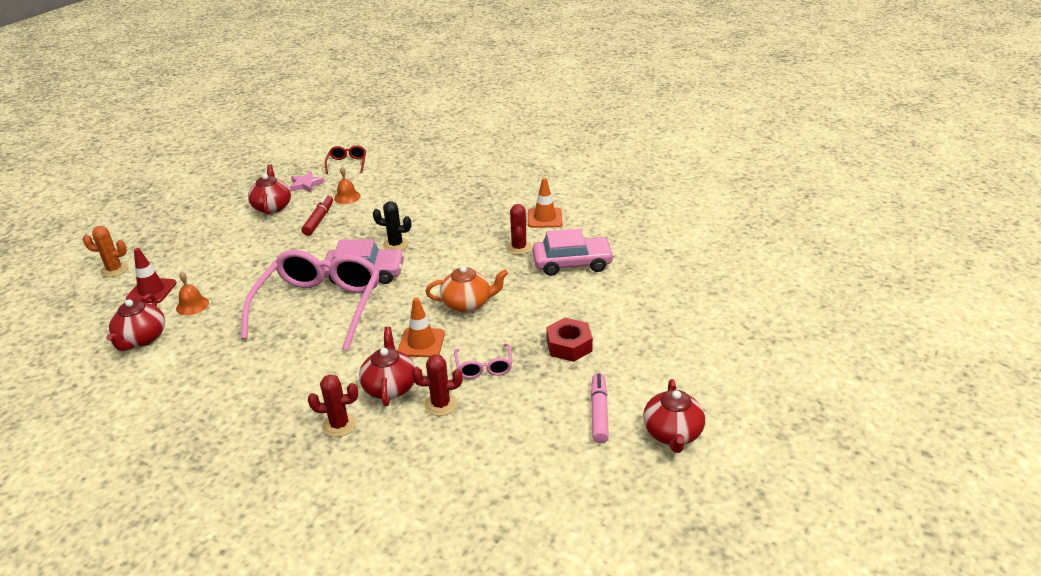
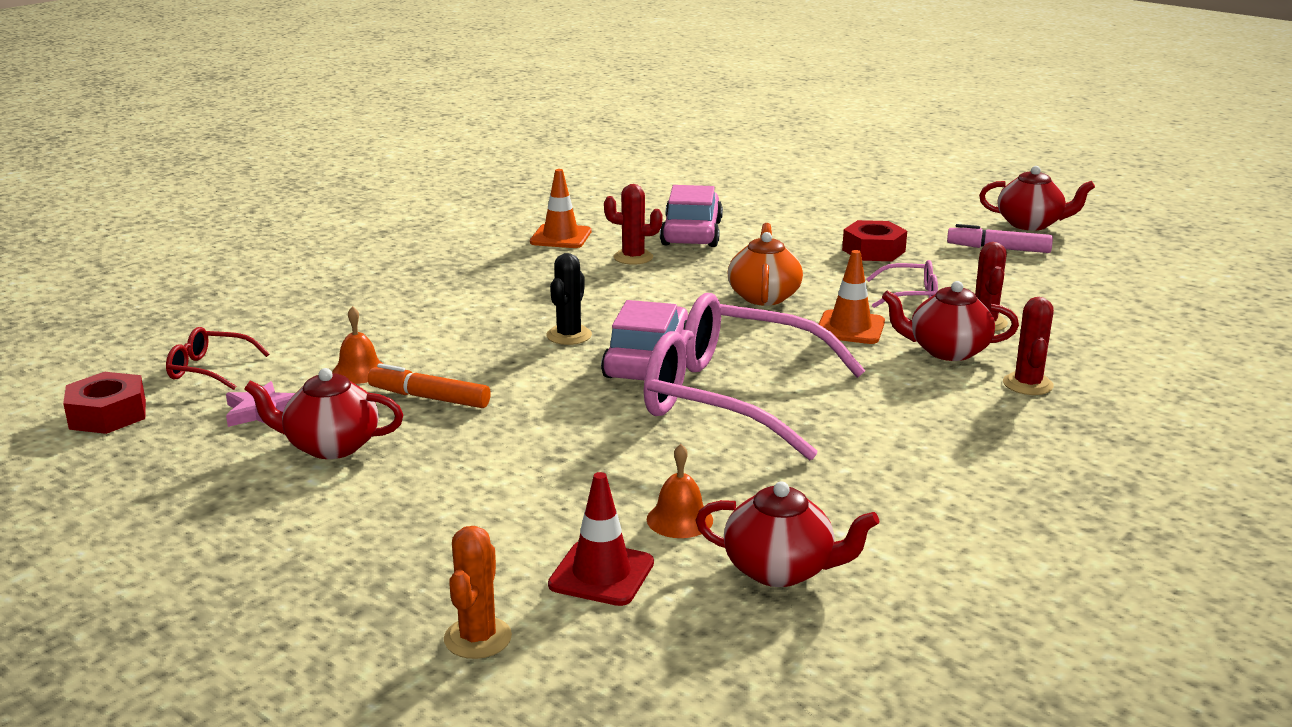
camera: 80 degrees left, 10 degrees down
red marker [302,195,333,236] -> orange marker [368,363,491,408]
none -> red nut [63,372,146,434]

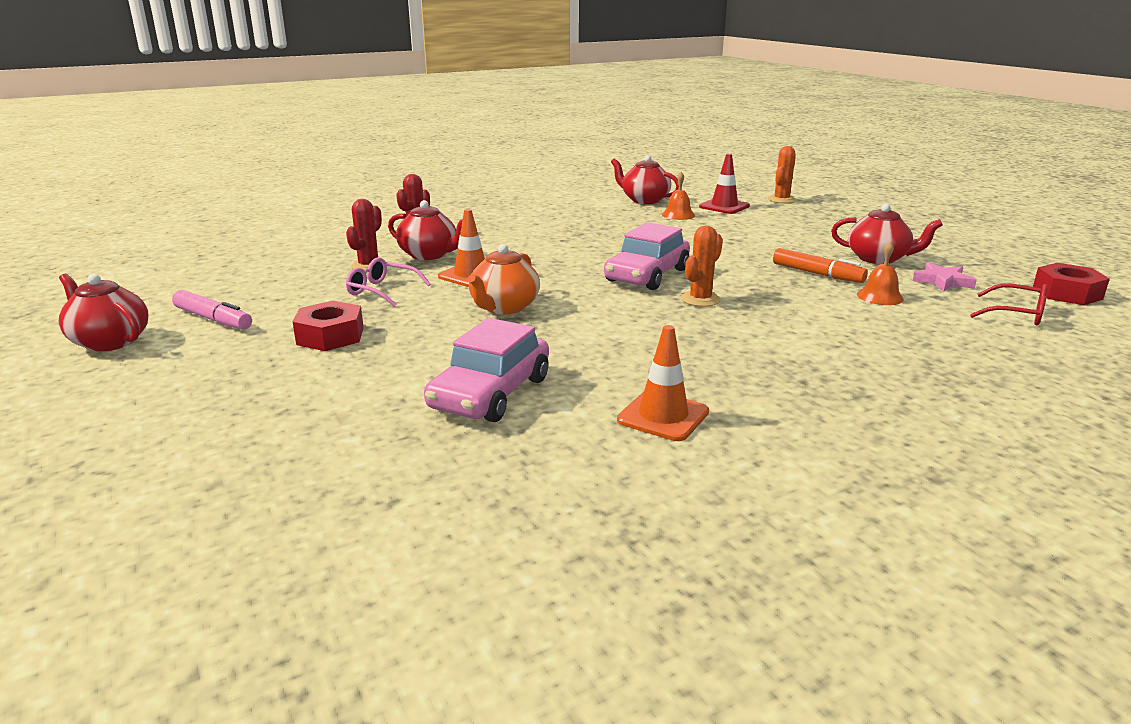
camera: 160 degrees left, 0 degrees up
black cactus [546,253,592,345] -> orange cactus [681,226,723,307]
red cactus [604,184,663,265] -> none
pink glasses [644,293,865,460] -> none

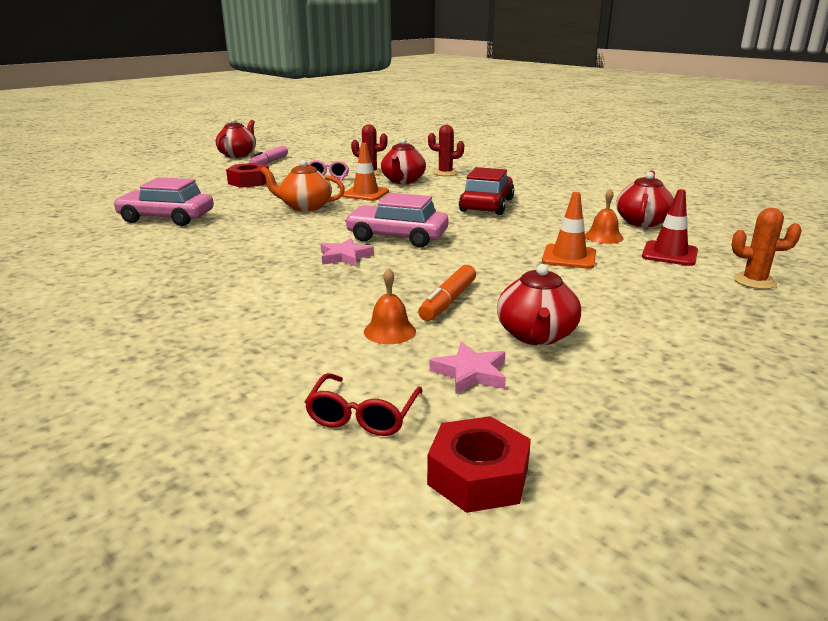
camera: 75 degrees right, 0 degrees up
orange traffic cone [617,325,709,441] -> orange traffic cone moved to [542,192,596,269]
orange cactus [681,226,723,307] -> pink star [321,238,374,266]
none -> red car [459,167,514,215]

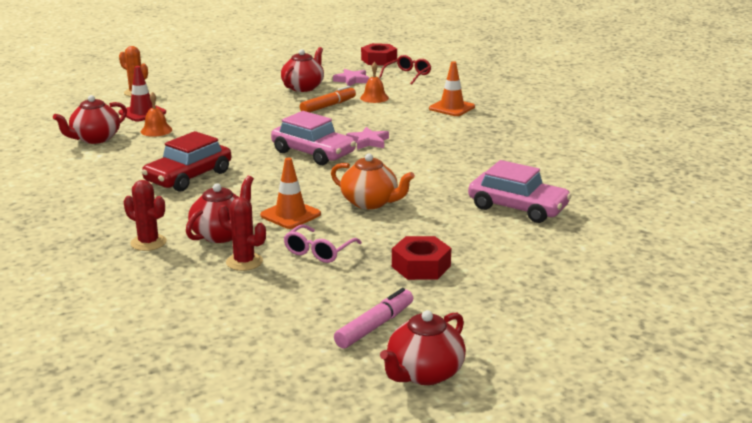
camera: 160 degrees left, 0 degrees up
orange traffic cone [542,192,596,269] -> orange traffic cone moved to [429,61,475,116]

